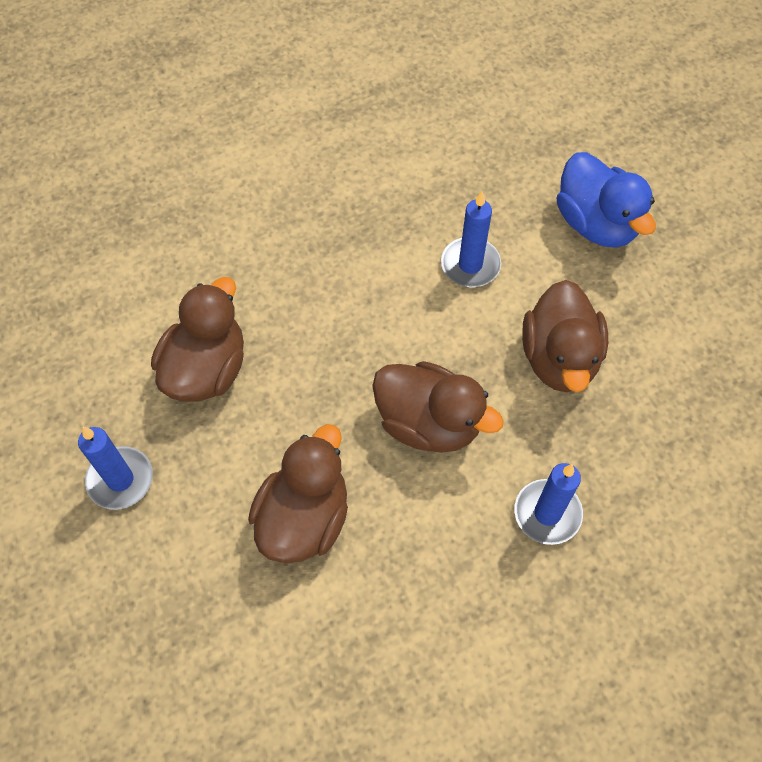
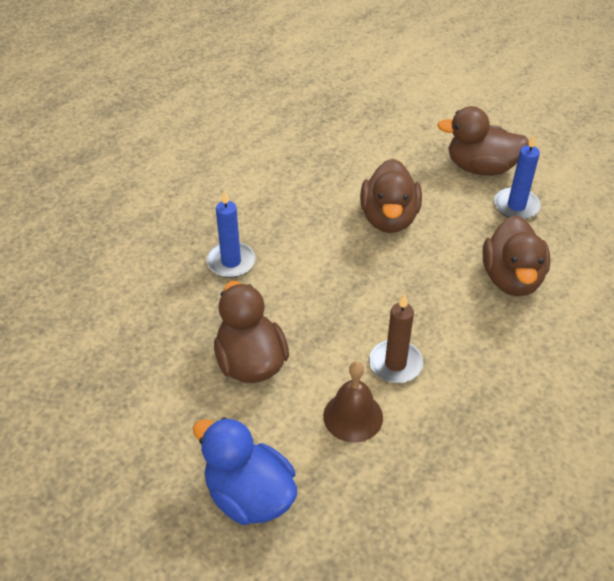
camera: 160 degrees right, 15 degrees down
brown duck [372,361,504,453] -> brown duck moved to [437,106,529,176]
blue candle [441,191,501,287] -> brown bell [323,361,383,443]
none -> brown candle [369,294,423,383]

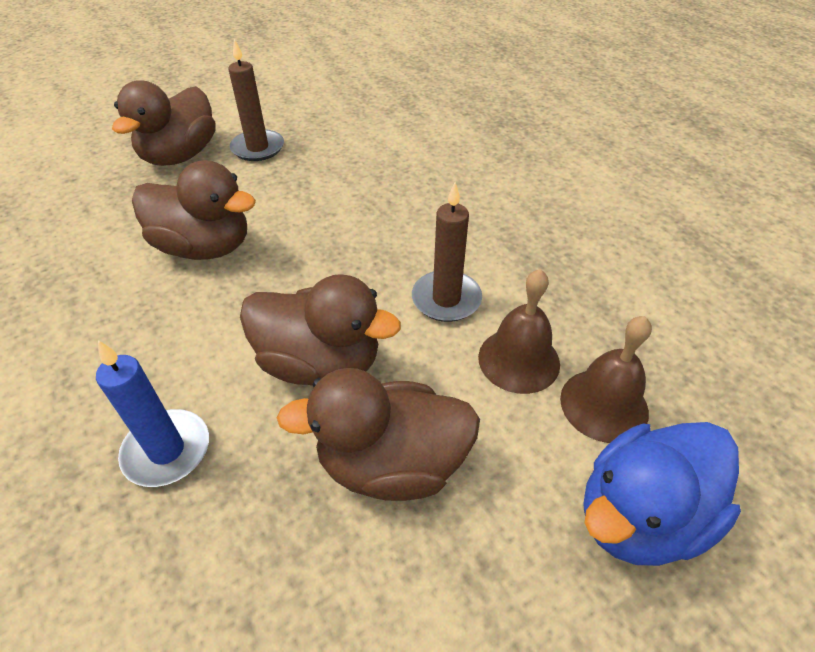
camera: 75 degrees left, 0 degrees up
brown duck [483,215,550,296] -> brown duck moved to [240,274,401,386]
blue candle [494,134,541,219] -> brown candle [228,39,284,161]
none -> brown bell [560,316,652,443]

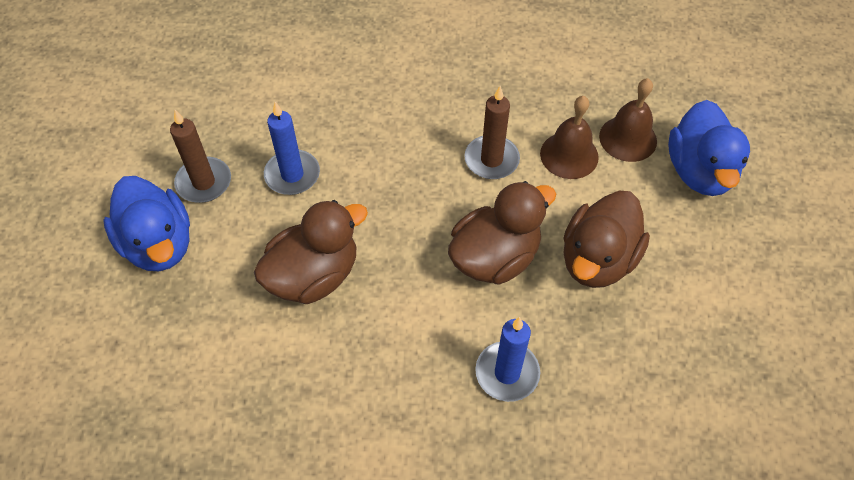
camera: 55 degrees left, 10 degrees up
brown duck [112,80,216,166] -> blue duck [103,176,190,271]
none -> blue candle [264,102,320,195]

